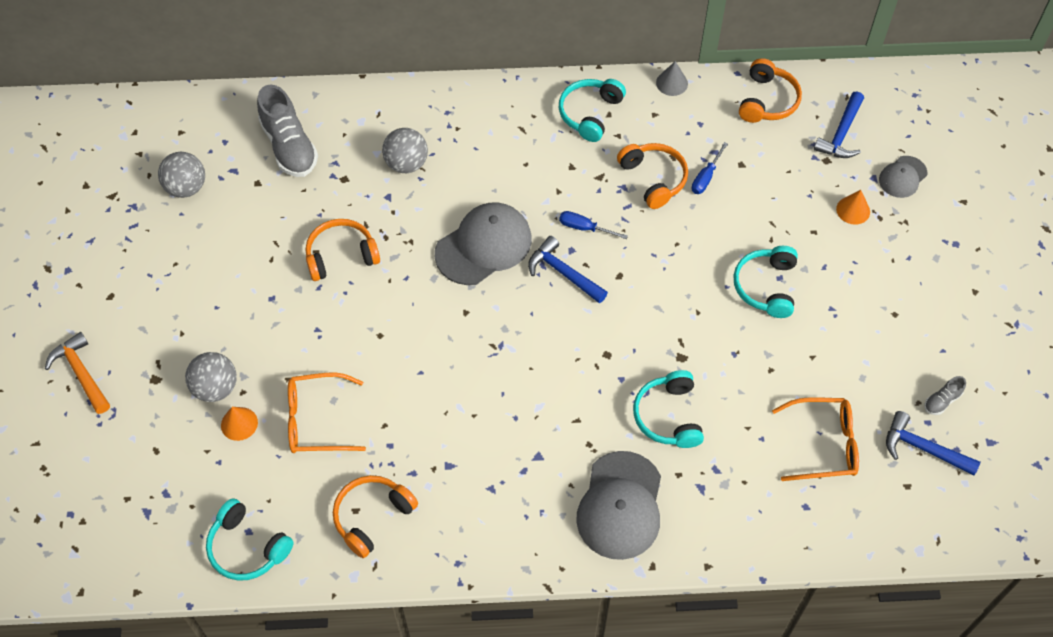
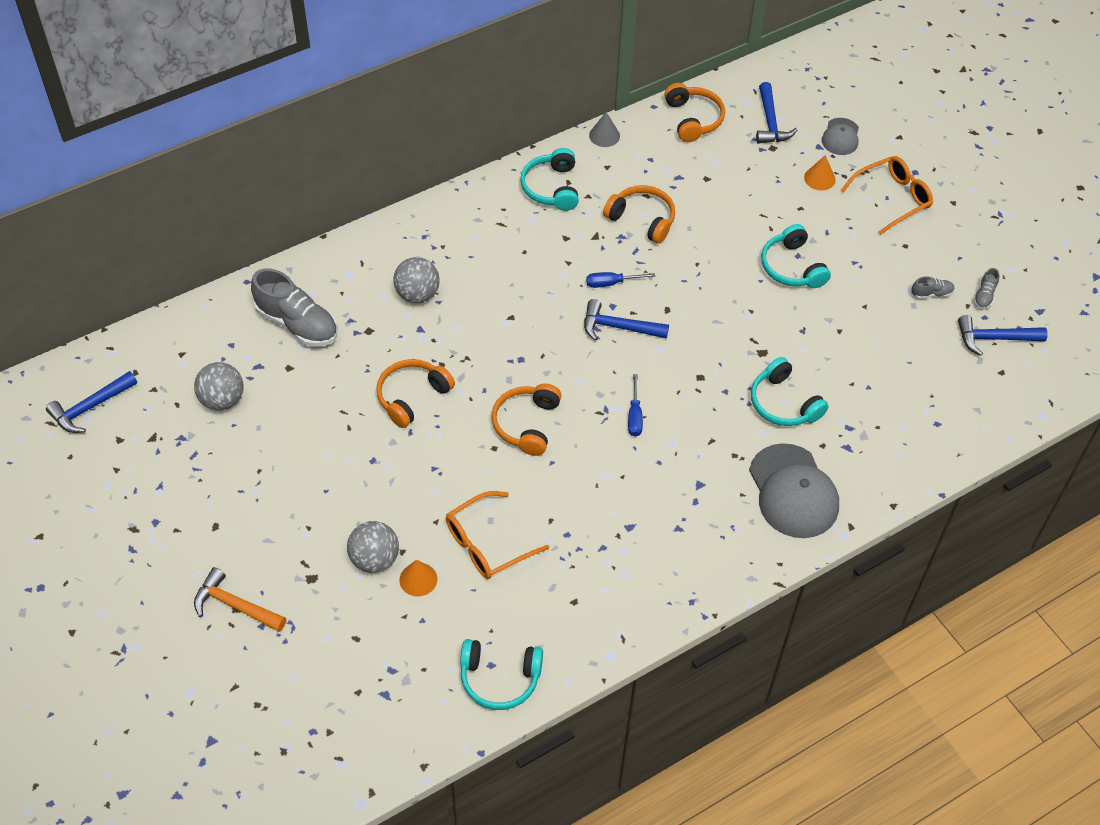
camera: 30 degrees left, 5 degrees down
orange headphones [333,475,418,558] -> orange headphones moved to [491,383,561,456]
grey cap [435,203,532,285] -> none
blue screwdriver [692,142,728,194] -> blue screwdriver moved to [628,374,643,437]
orange glasses [772,397,859,481] -> orange glasses moved to [840,156,933,235]
none -> blue hammer [46,371,137,433]
none -> grey shoe [911,276,955,299]

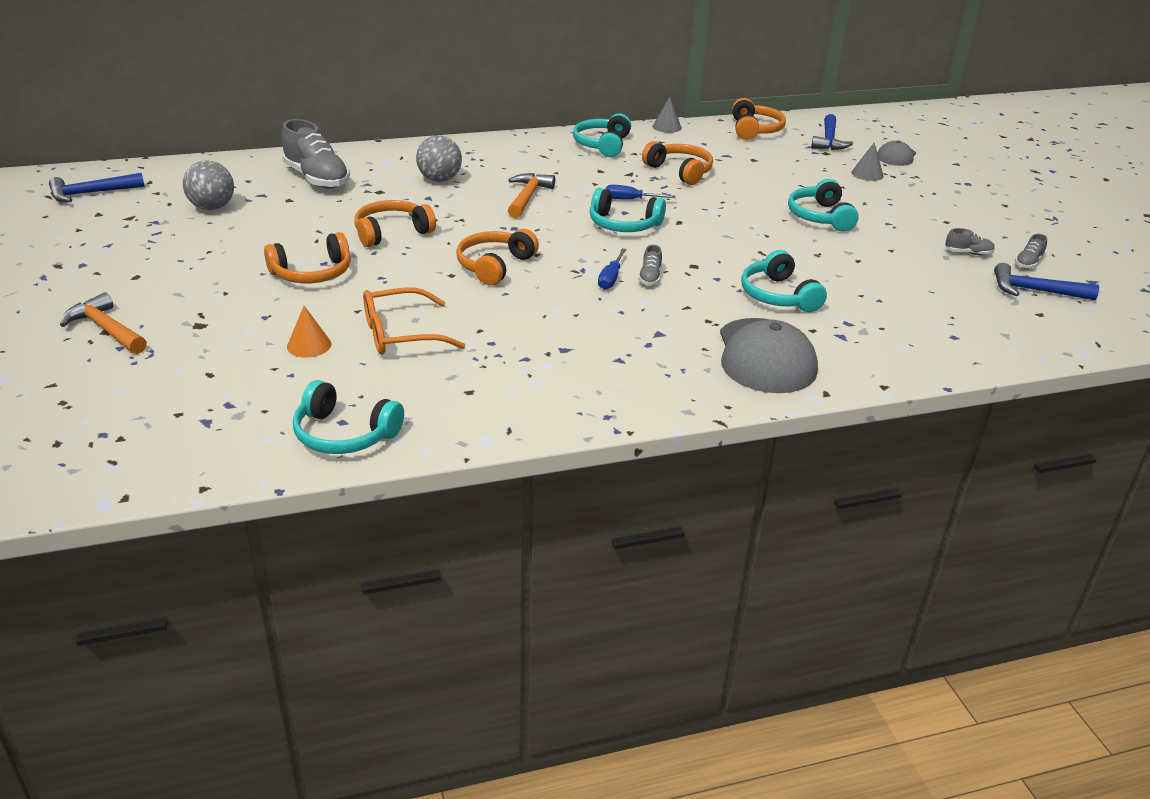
camera: 15 degrees right, 20 degrees down
grey ball [347,521,399,573] -> none
blue hammer [584,299,669,341] -> turquoise headphones [590,188,666,232]
orange cone [804,155,836,191] -> grey cone [851,143,884,181]
orange glasses [840,156,933,235] -> none
none -> orange headphones [264,232,351,283]
none -> orange hammer [508,173,555,218]
none -> grey shoe [638,245,662,285]

